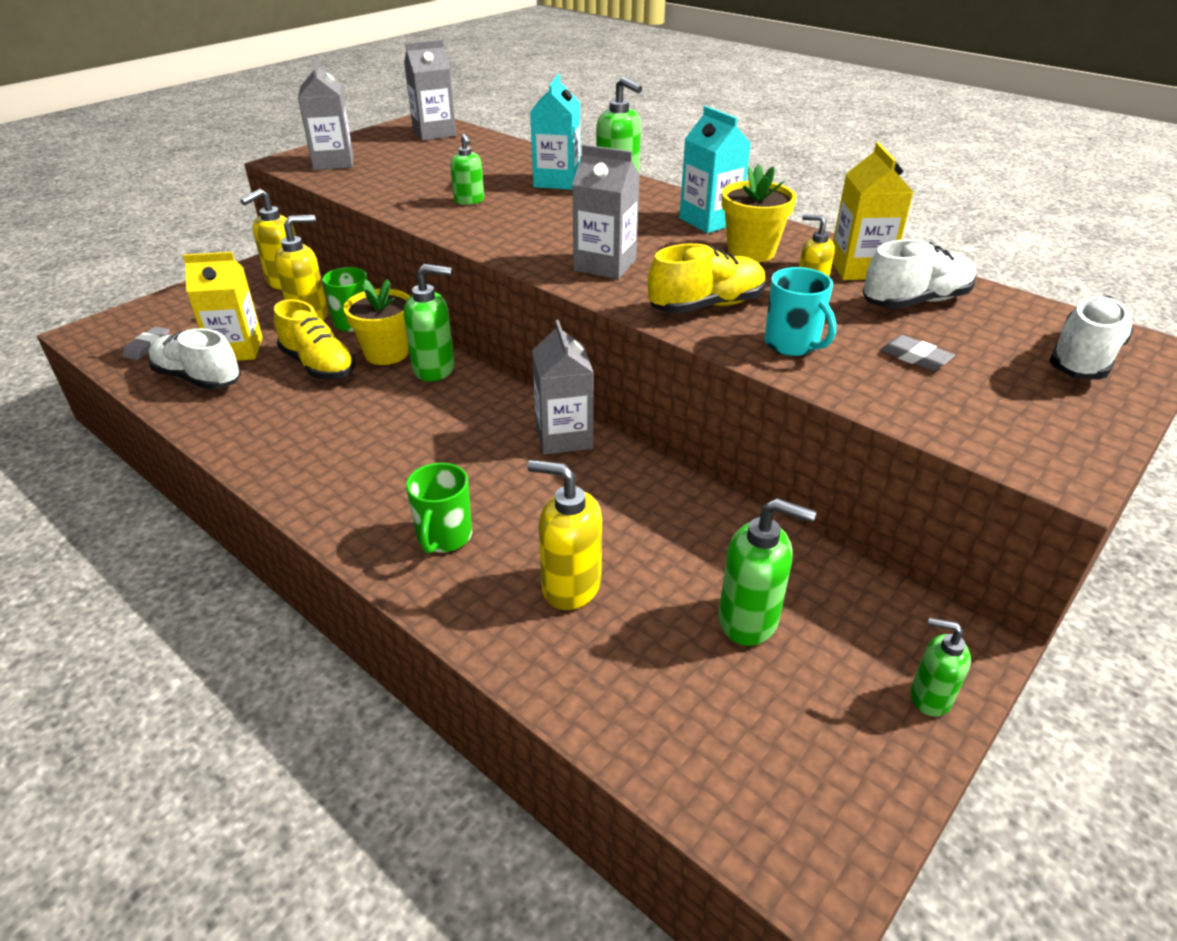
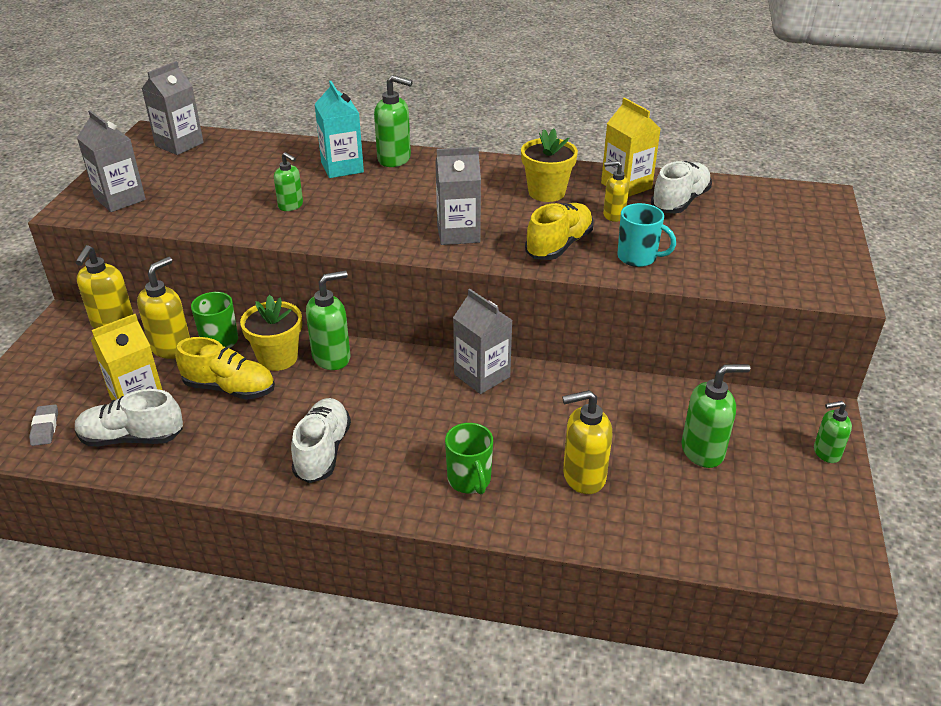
camera: 30 degrees left, 0 degrees up
turquoise carton [679,106,751,233] -> none
grey eraser [880,335,955,371] -> none
white shoe [1049,296,1134,380] -> white shoe moved to [291,398,351,483]

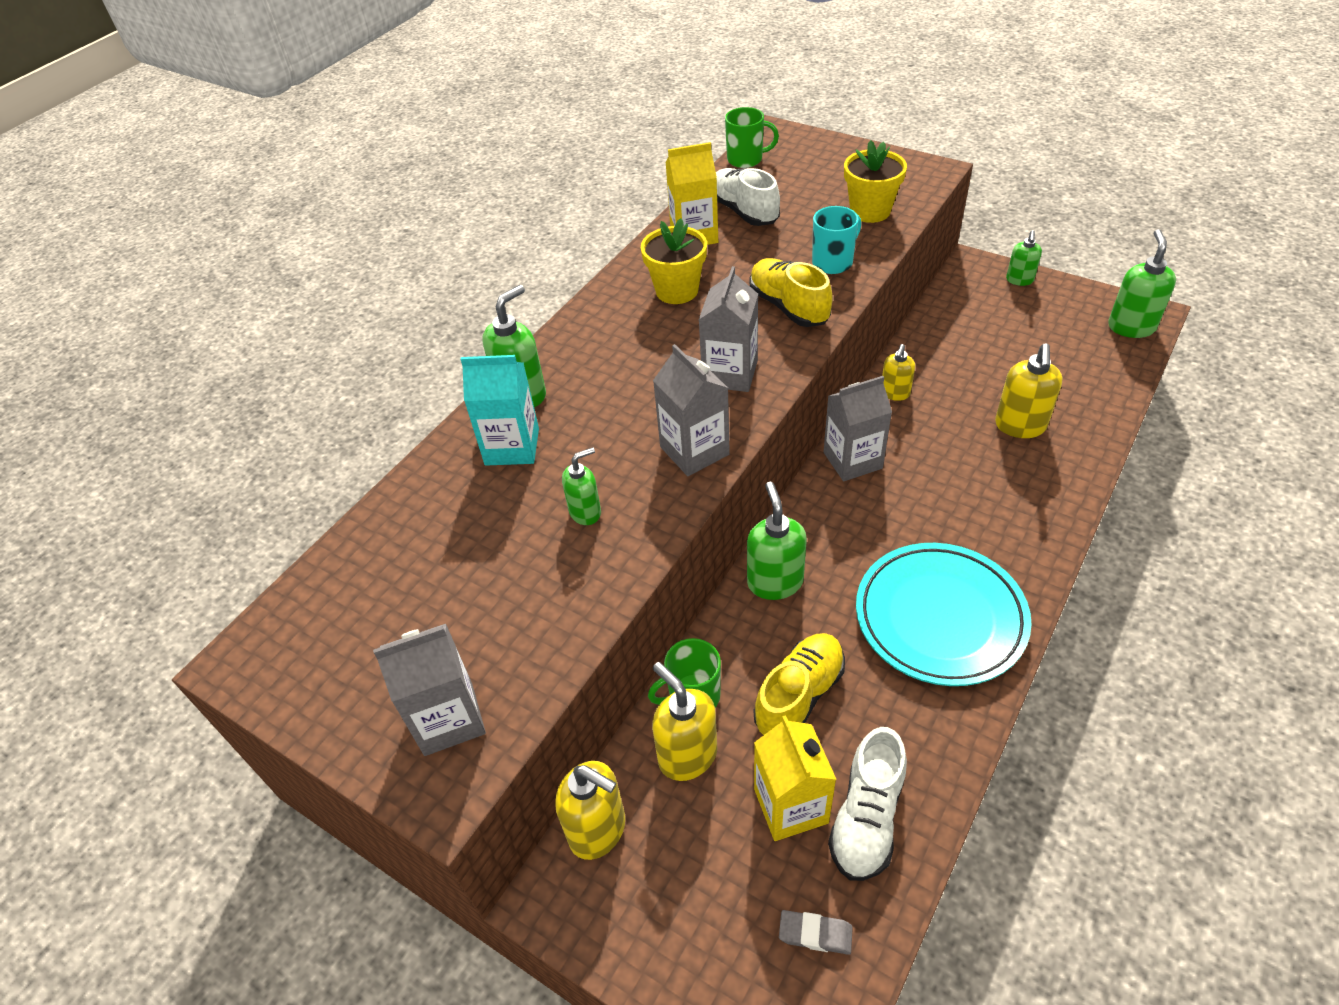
camera: 65 degrees left, 10 degrees up
grey carton [142,61,204,155] -> grey carton moved to [653,344,730,476]
yellow flower pot [240,295,302,371] -> yellow flower pot moved to [844,140,907,223]
white shoe [291,398,351,483] -> turquoise plate [856,543,1032,686]
green mug [445,423,493,495] -> green mug moved to [725,107,779,168]
yellow soap dispenser [603,161,629,222] -> yellow soap dispenser moved to [882,344,915,401]
green soap dispenser [681,364,750,468] -> green soap dispenser moved to [1108,229,1176,338]

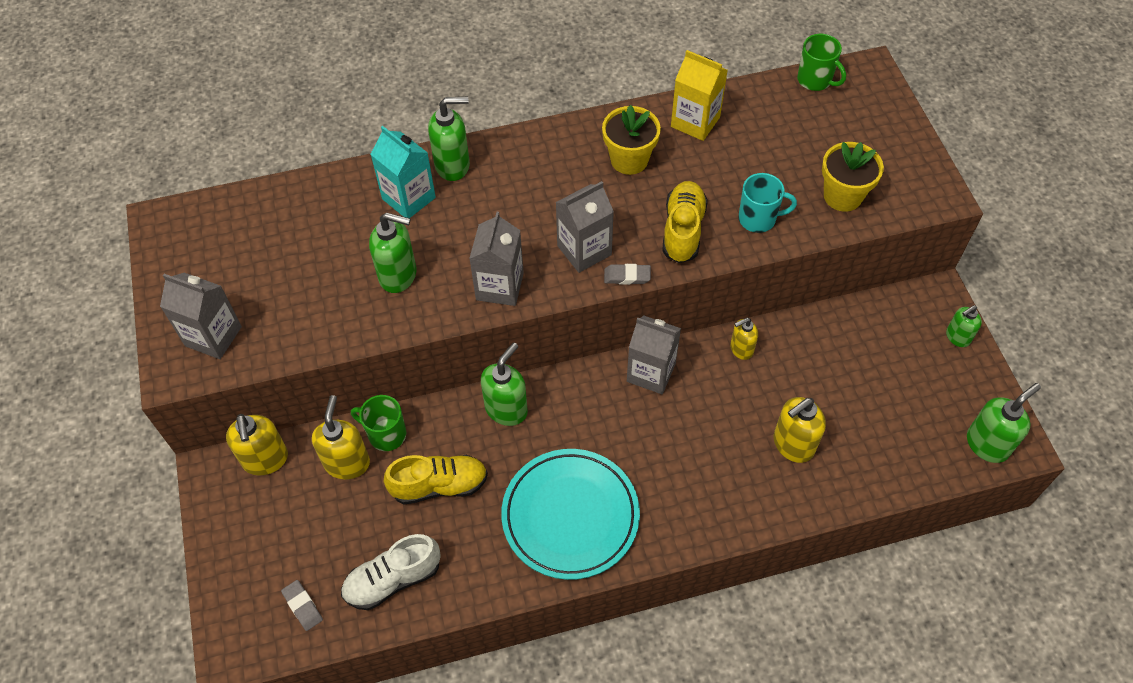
camera: 40 degrees right, 10 degrees up
green soap dispenser [562,447,601,525] -> green soap dispenser [369,213,416,293], size x1.60
white shoe [716,168,780,226] -> none
yellow carton [754,715,837,841] -> none
none -> grey eraser [604,264,651,285]

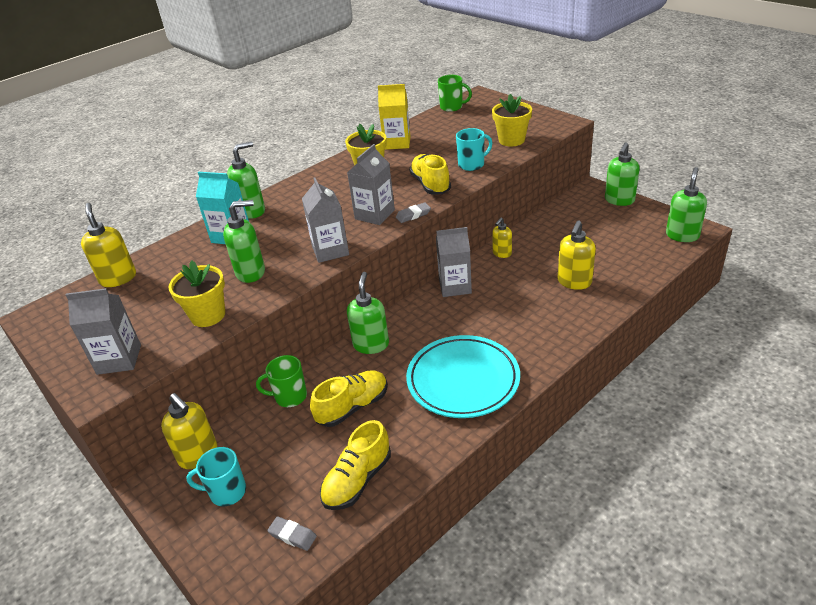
camera: 25 degrees left, 20 degrees down
yellow soap dispenser [312,395,370,479] -> yellow soap dispenser moved to [81,203,136,287]
white shoe [341,534,441,610] -> yellow shoe [320,420,391,510]
green soap dispenser [946,305,982,347] -> green soap dispenser [605,142,640,206], size x1.60
none -> yellow flower pot [168,261,225,327]
none -> turquoise mug [186,447,246,506]

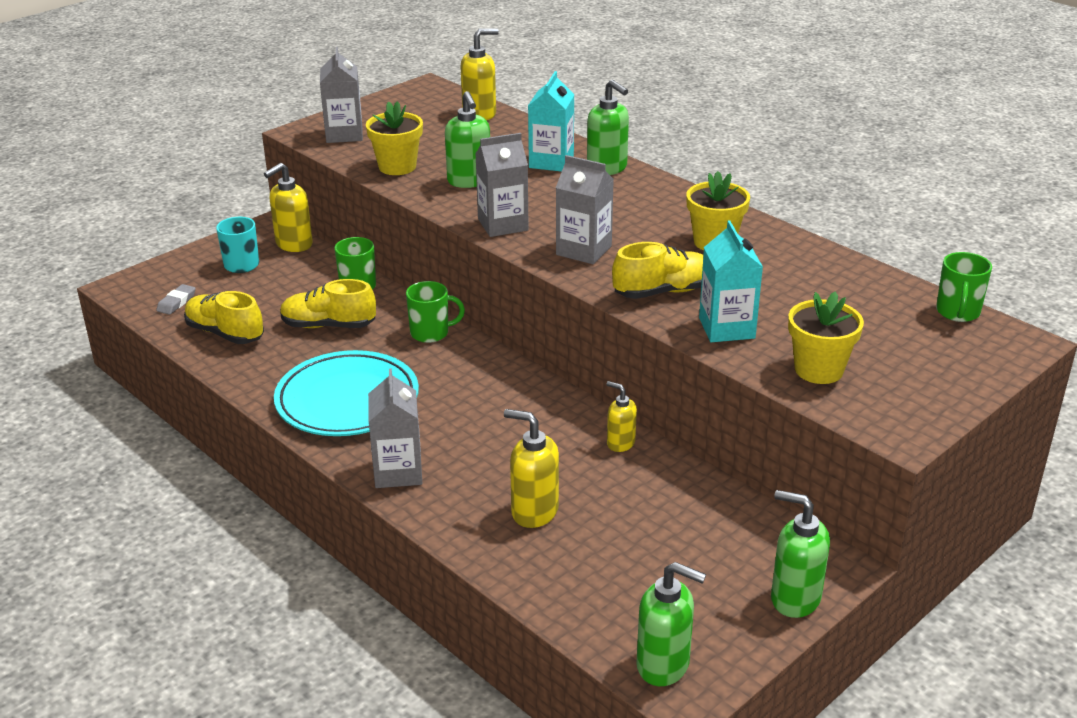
camera: 85 degrees right, 5 degrees down
yellow shoe [310,370,388,427] -> yellow shoe turned 135 degrees clockwise [280,279,376,328]
green soap dispenser [347,272,389,354] -> green mug [406,281,465,343]
yellow carton [378,84,411,150] -> none
grey eraser [396,202,431,223] -> none
grey carton [436,227,472,297] -> grey carton moved to [368,369,422,488]
turquoise mug [456,128,492,171] -> turquoise carton [699,220,763,342]

